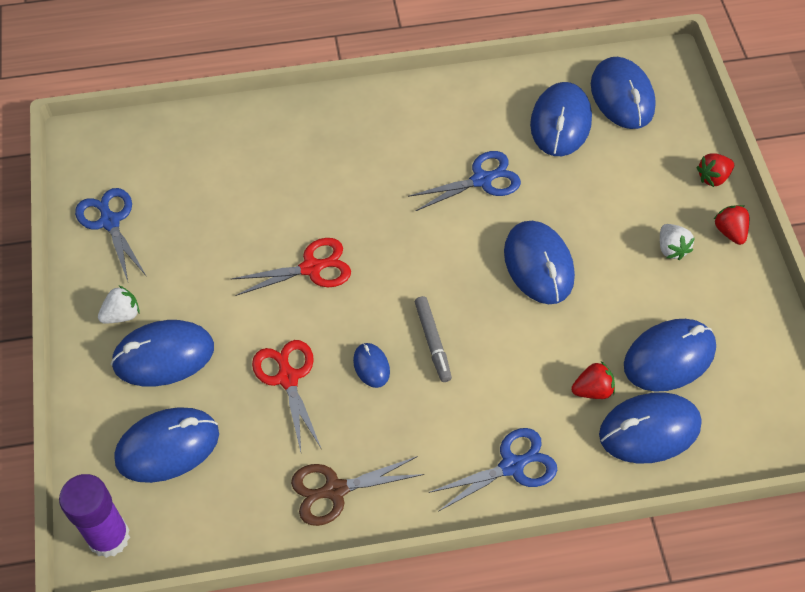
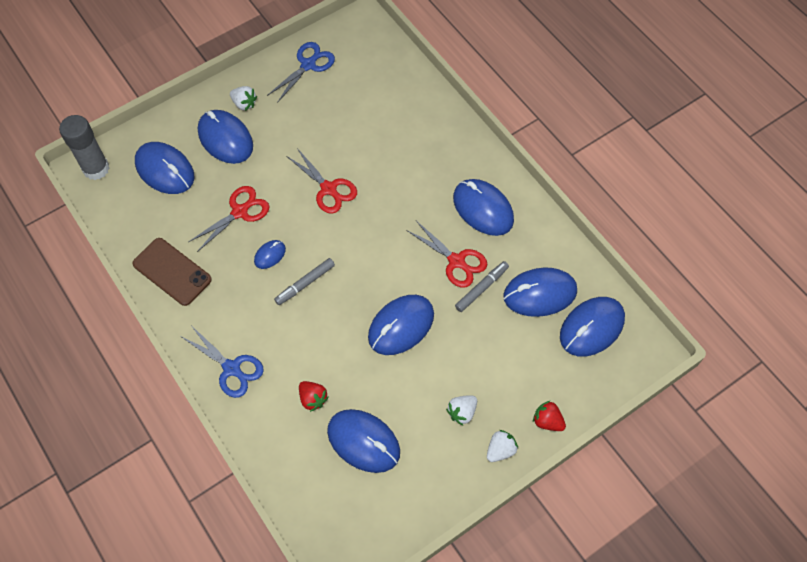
camera: 65 degrees right, 5 degrees up
purple glue stick [59,474,130,558] -> grey glue stick [59,115,110,180]
brown scissors [291,456,424,526] -> brown phone [132,238,212,306]
blue scissors [408,151,521,211] -> red scissors [406,221,487,288]
blue mouse [599,392,702,464] -> blue mouse moved to [453,179,514,236]
red strawberry [714,205,749,245] -> white strawberry [487,430,518,462]
none -> grey marker [455,261,509,312]

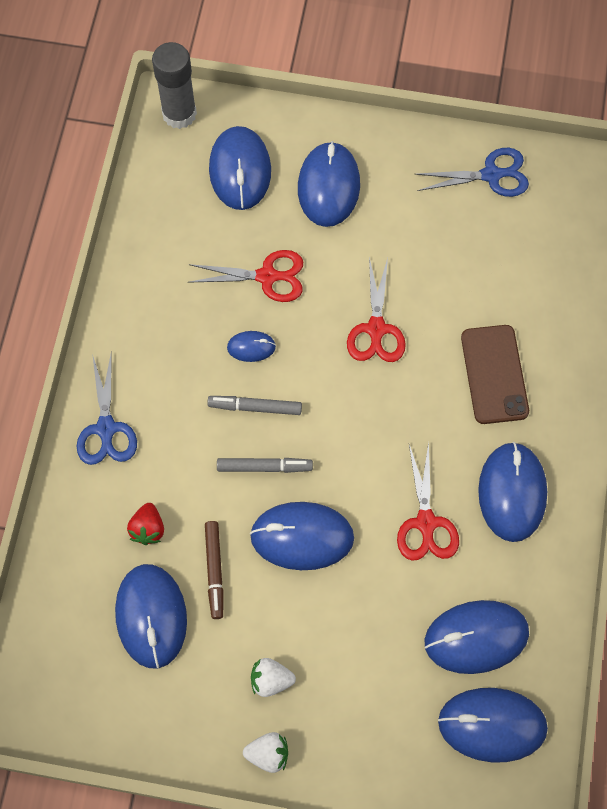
camera: 45 degrees right, 5 degrees up
brown phone [132,238,212,306] -> brown phone moved to [461,325,529,424]
white strawberry [230,86,257,111] -> none
grey marker [455,261,509,312] -> grey marker moved to [217,458,313,473]
blue mouse [503,267,577,317] -> blue mouse turned 45 degrees counterclockwise [424,600,529,674]
red strawberry [533,401,566,431] -> none
none -> brown marker [205,521,224,619]

